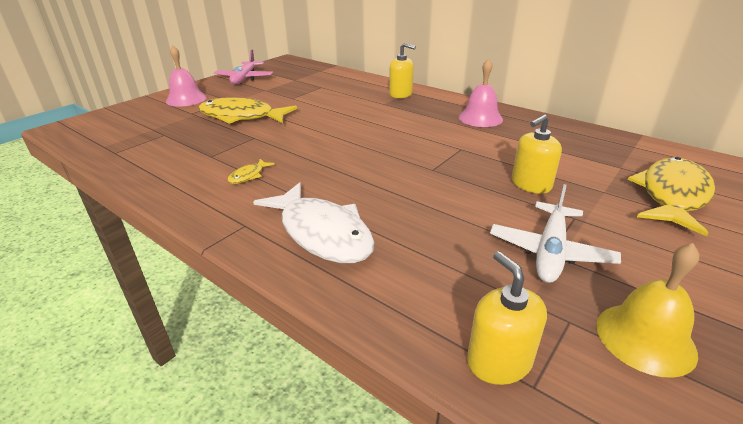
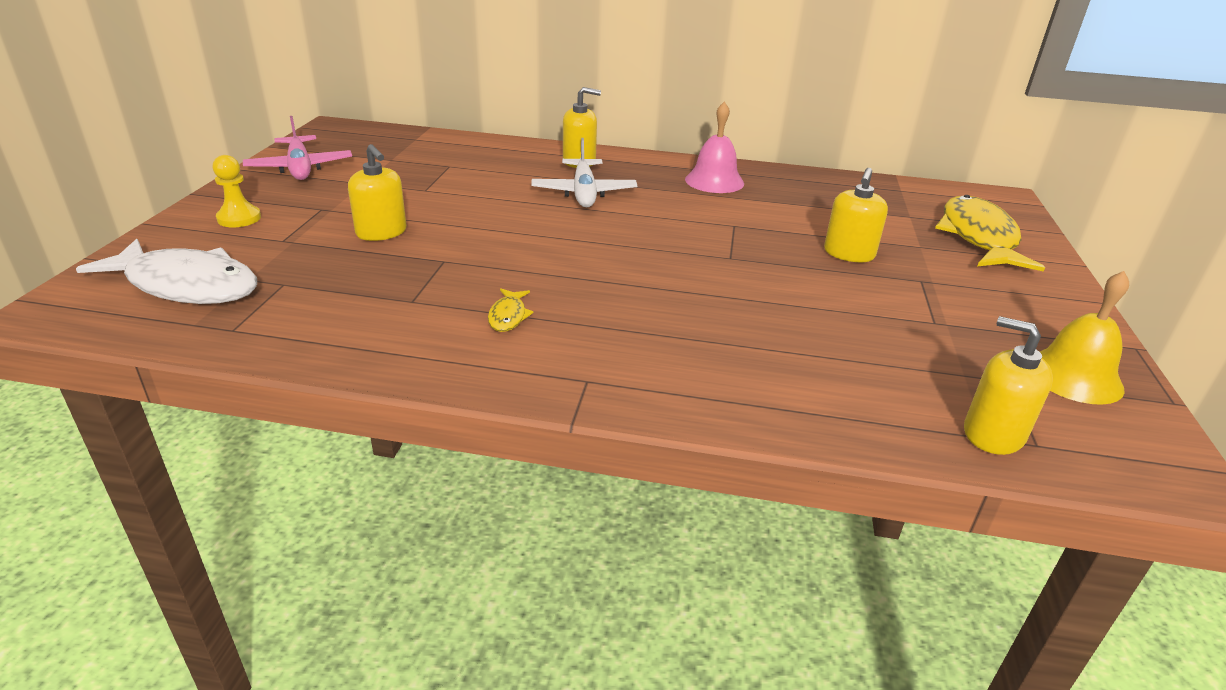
camera: 30 degrees left, 0 degrees up
pink bell [166,46,207,107] -> yellow pawn [213,155,261,227]
yellow fish [198,97,297,124] -> yellow soap dispenser [348,144,407,241]
white fish [253,182,375,263] -> white fish moved to [76,239,257,304]
white plane [490,184,621,283] -> white plane moved to [531,138,637,207]

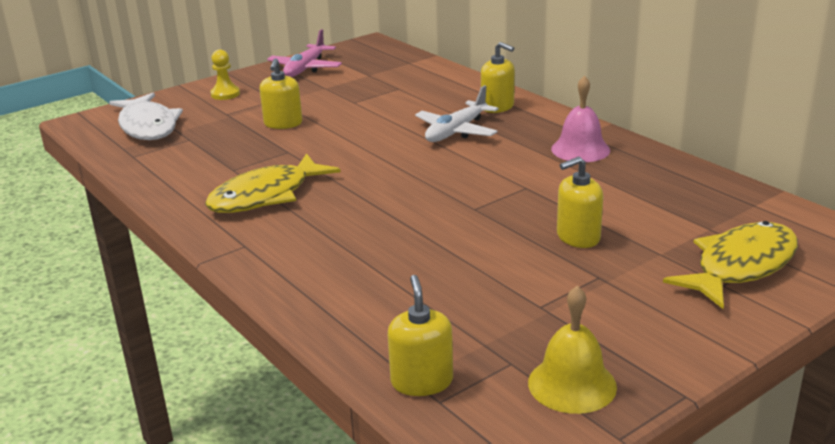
camera: 45 degrees right, 5 degrees down
yellow fish [488,289,534,332] -> yellow fish [205,153,341,213], size x2.38

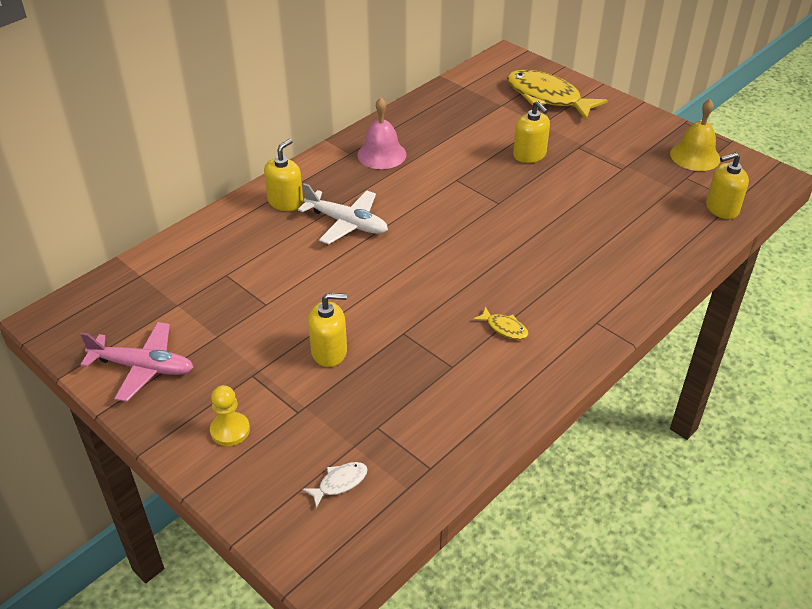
camera: 100 degrees left, 15 degrees up
white fish [109,93,183,140] -> white fish [302,462,368,508], size x0.42
yellow fish [205,153,341,213] -> yellow fish [473,306,529,340], size x0.42

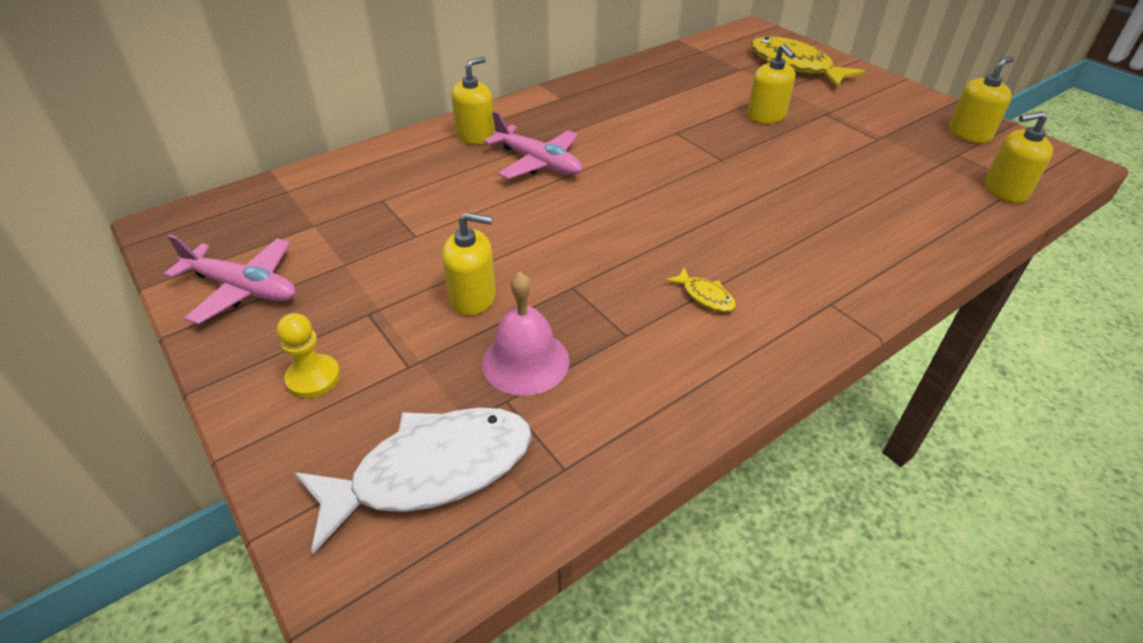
camera: 10 degrees right, 0 degrees up
white plane [298,183,388,244] -> pink plane [484,111,582,179]
white fish [302,462,368,508] -> white fish [295,408,532,554], size x2.38
pink bell [357,97,406,169] -> pink bell moved to [482,272,570,396]
yellow bell [670,99,720,171] -> yellow soap dispenser [949,56,1014,143]

